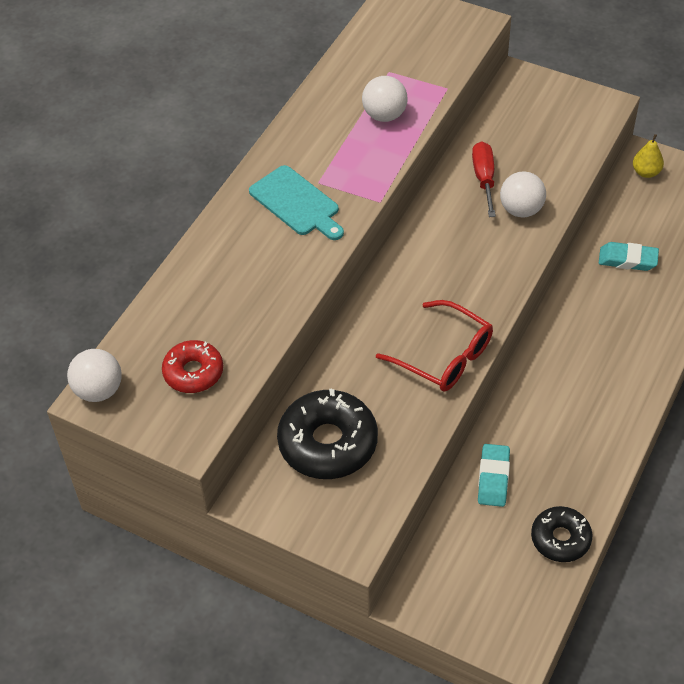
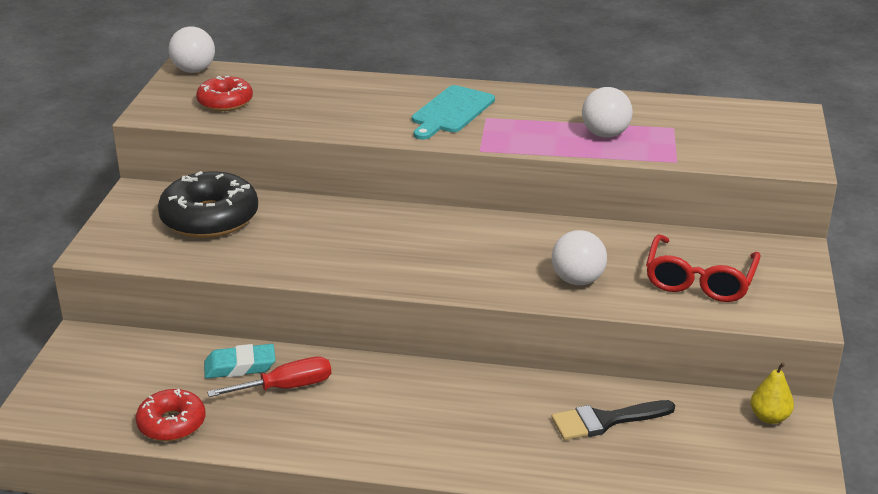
camera: 70 degrees right, 20 degrees down
red glasses [376,300,493,392] -> red glasses moved to [646,234,760,302]
red screwdriver [472,141,496,217] -> red screwdriver moved to [207,356,331,397]
black donut [531,506,593,562] -> red donut [136,389,206,441]
turquoise eraser [599,242,659,271] -> black brush [552,400,675,440]

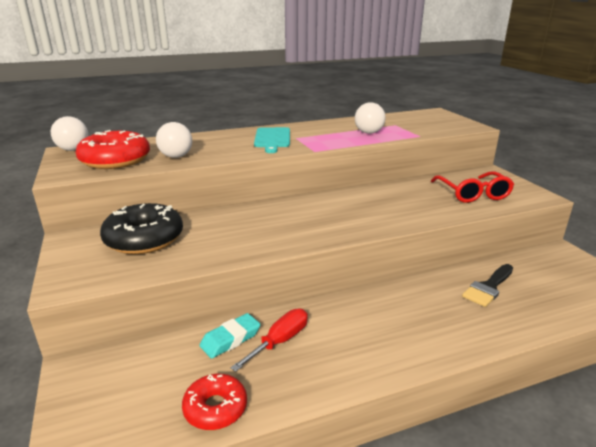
camera: 30 degrees left, 5 degrees down
red donut [196,76,253,111] -> red donut [76,130,150,169], size x1.66
white ball [552,230,607,285] -> white ball moved to [156,122,192,158]
yellow pear [751,362,794,424] -> none

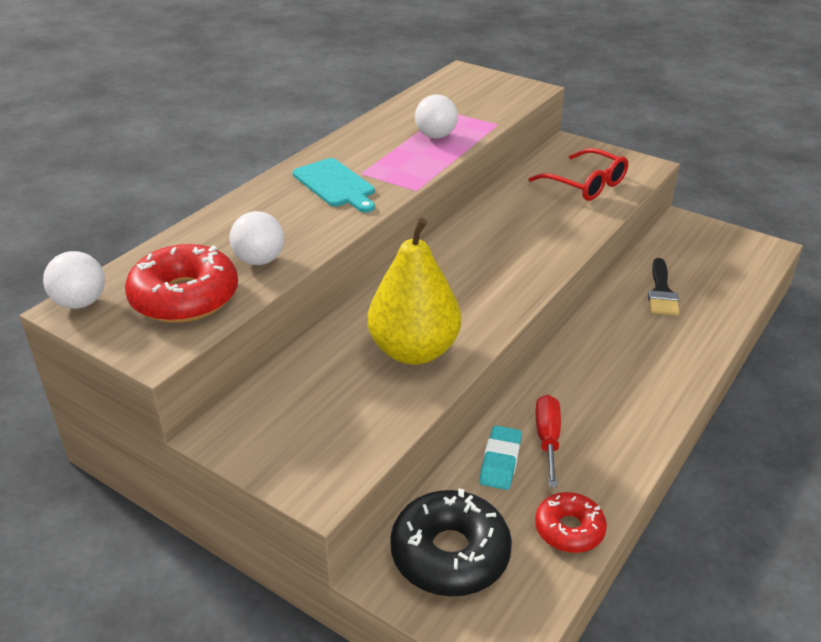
camera: 35 degrees left, 10 degrees up
black donut [100,203,183,254] -> black donut moved to [390,488,512,596]
none -> yellow pear [368,218,461,365]

